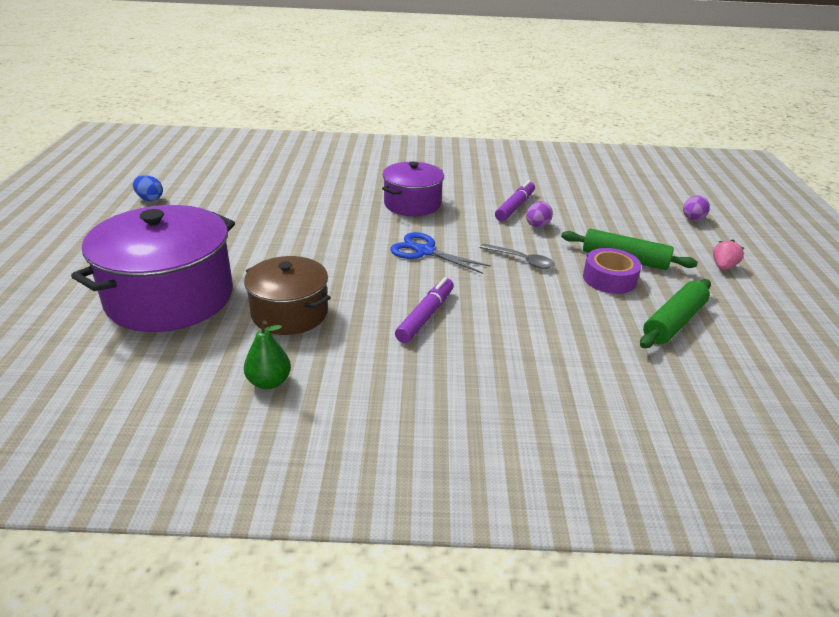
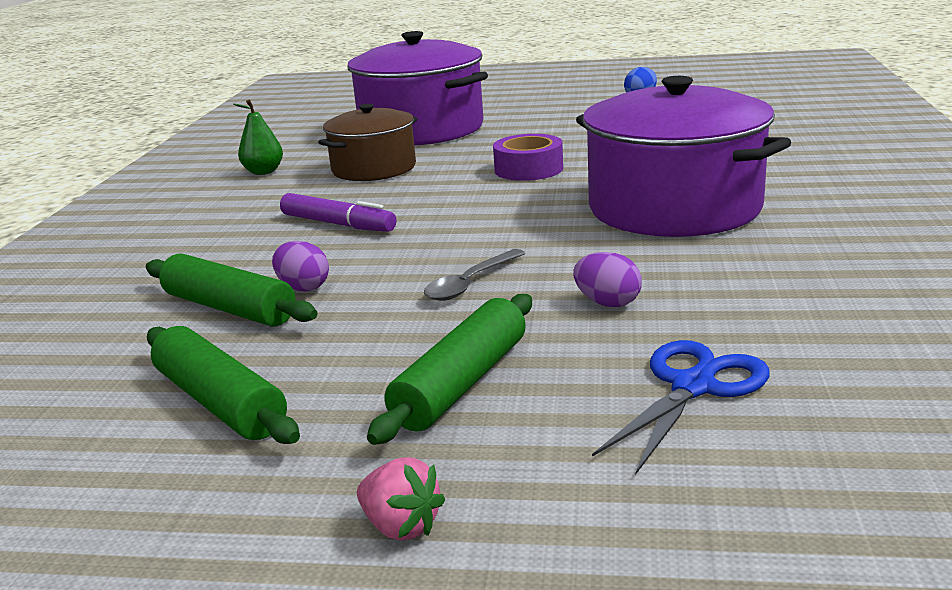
camera: 100 degrees right, 10 degrees down
purple pot [382,162,444,216] -> purple pot [576,76,791,237], size x1.66
blue scissors [390,232,491,274] -> blue scissors moved to [592,340,769,474]
purple marker [495,180,535,221] -> none
purple tape [583,248,641,294] -> purple tape moved to [493,134,563,181]
purple egg [683,196,710,221] -> purple egg moved to [272,241,329,292]
none -> green rolling pin [146,254,318,327]

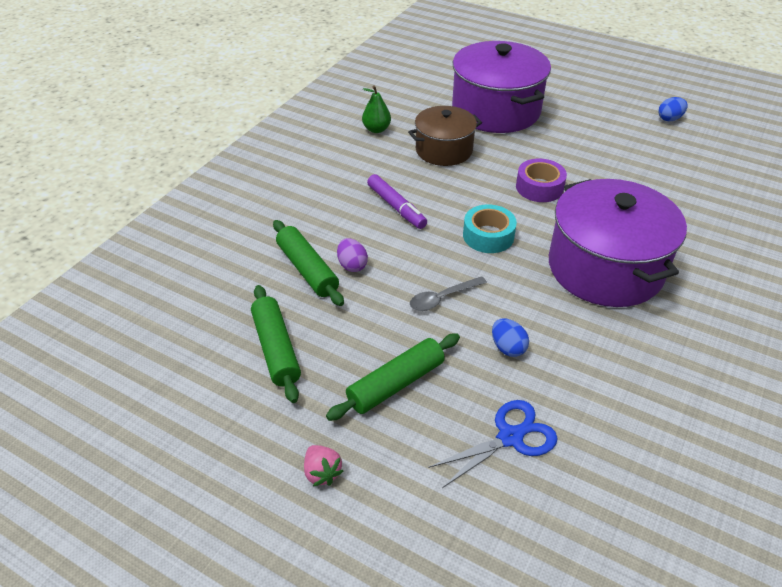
camera: 20 degrees right, 20 degrees up
purple egg [573,252,642,307] -> blue egg [492,318,529,357]
none -> turquoise tape [463,204,517,253]

